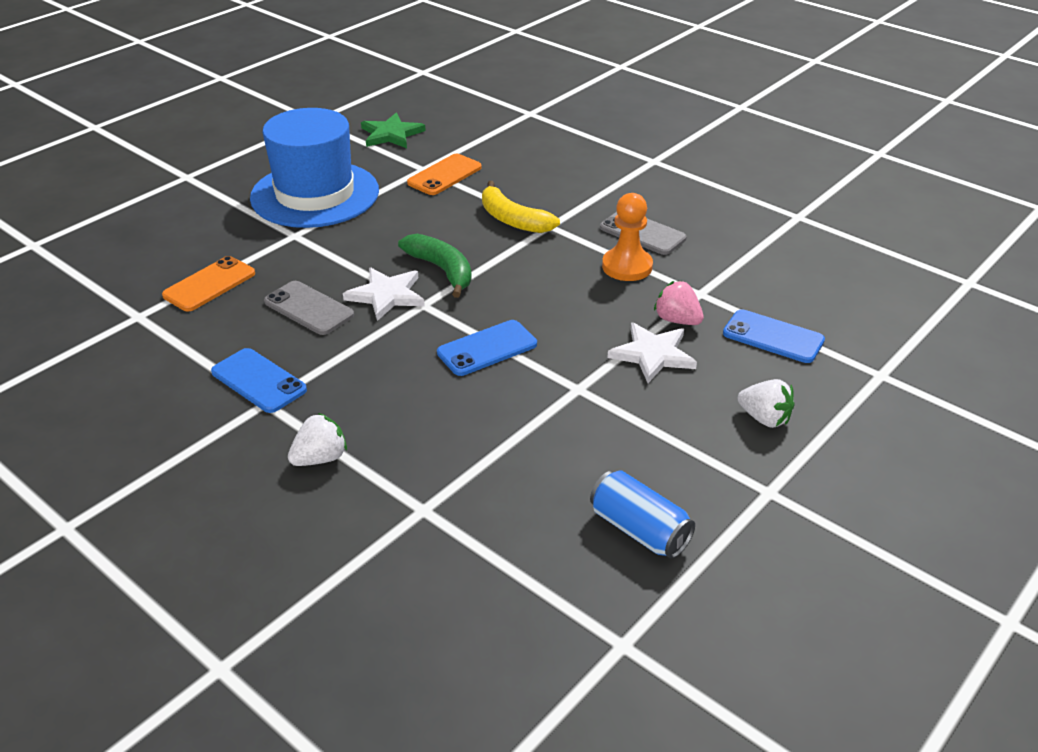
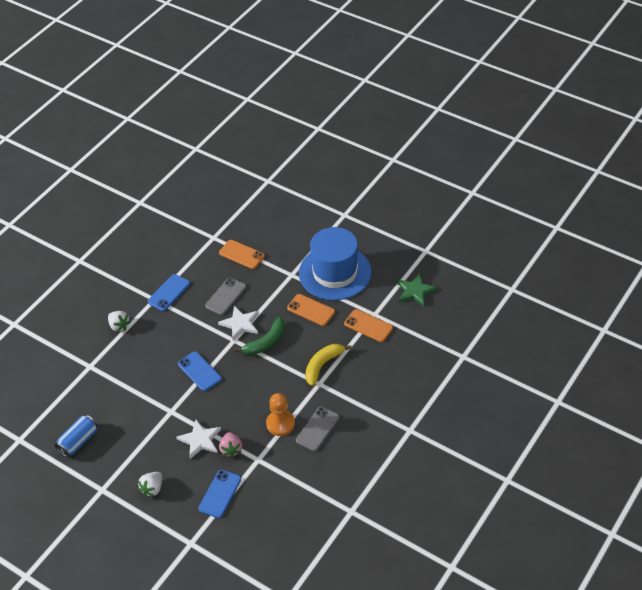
camera: 85 degrees right, 10 degrees up
pink strawberry [654,281,704,325] -> pink strawberry turned 135 degrees clockwise [219,432,242,458]
none -> orange phone [287,294,335,326]

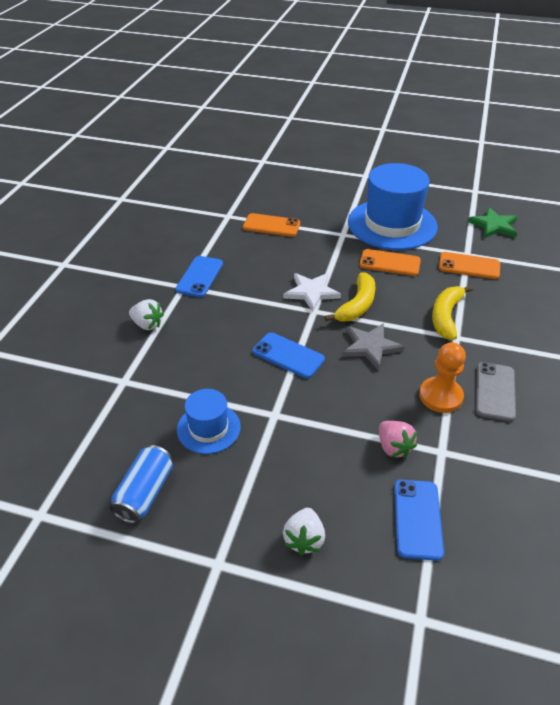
camera: 20 degrees left, 5 degrees down
white star [176,419,221,459] -> none
grey phone [205,278,246,315] -> none
green banana [235,317,285,355] -> yellow banana [324,272,375,322]
none -> blue hat [177,389,241,454]
none -> grey star [342,323,404,370]

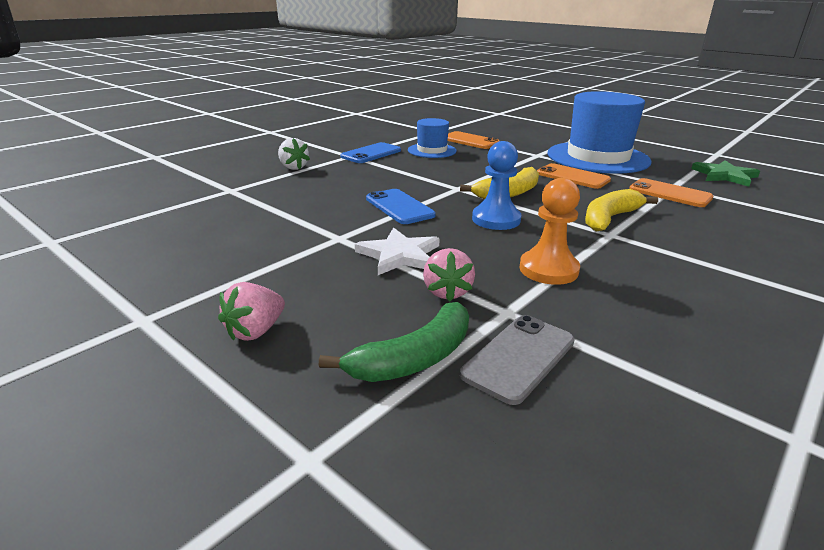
camera: 25 degrees right, 15 degrees down
blue can [109,445,173,524] -> none
blue hat [177,389,241,454] -> blue hat moved to [408,118,457,158]
white strawberry [283,508,325,556] -> pink strawberry [218,282,285,341]
white star [284,273,341,312] -> white star moved to [355,228,440,275]
grey star [342,323,404,370] -> blue pawn [472,141,521,230]
blue phone [394,479,444,561] -> green banana [319,302,469,382]
grey phone [476,362,516,422] -> grey phone moved to [460,315,575,405]

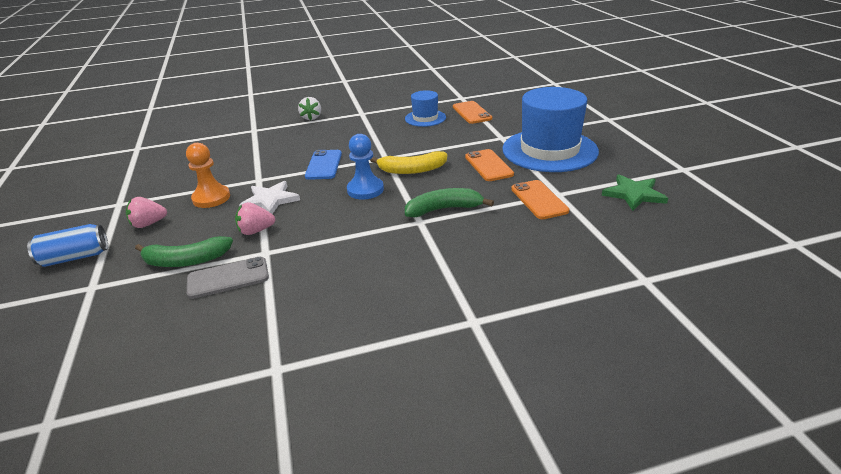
camera: 35 degrees right, 5 degrees up
blue phone [340,142,401,163] -> none
pink strawberry [423,248,475,301] -> pink strawberry turned 45 degrees clockwise [235,202,275,235]
orange pawn [519,178,580,285] -> orange pawn moved to [186,143,230,208]
yellow banana [585,189,658,232] -> green banana [405,188,494,217]
none -> blue can [27,224,108,267]

